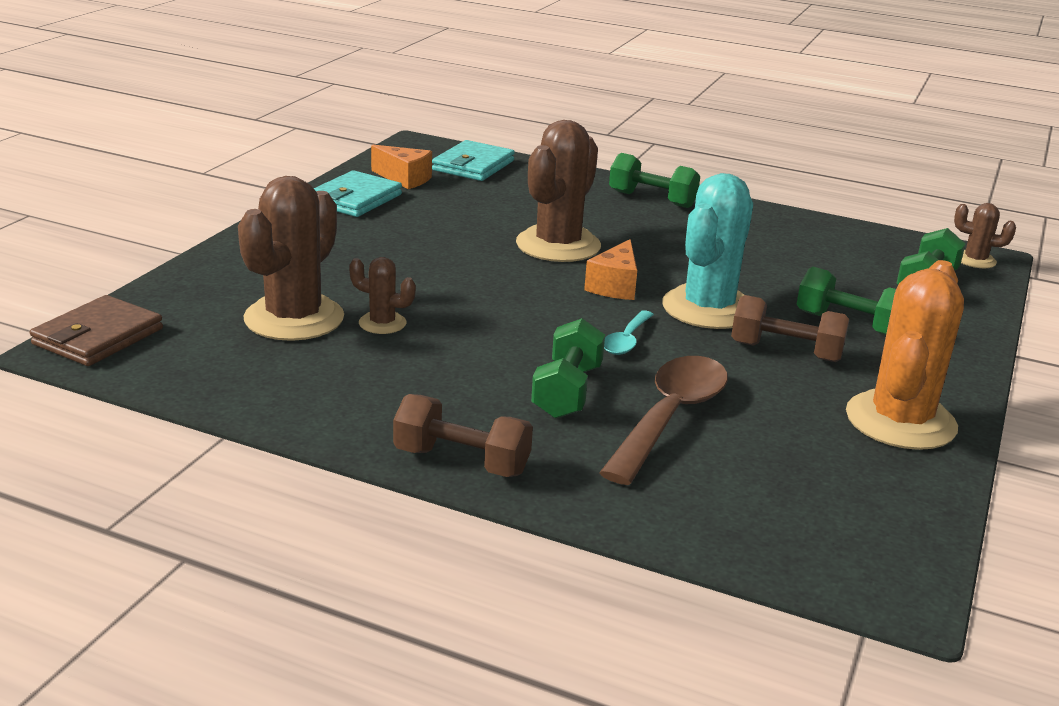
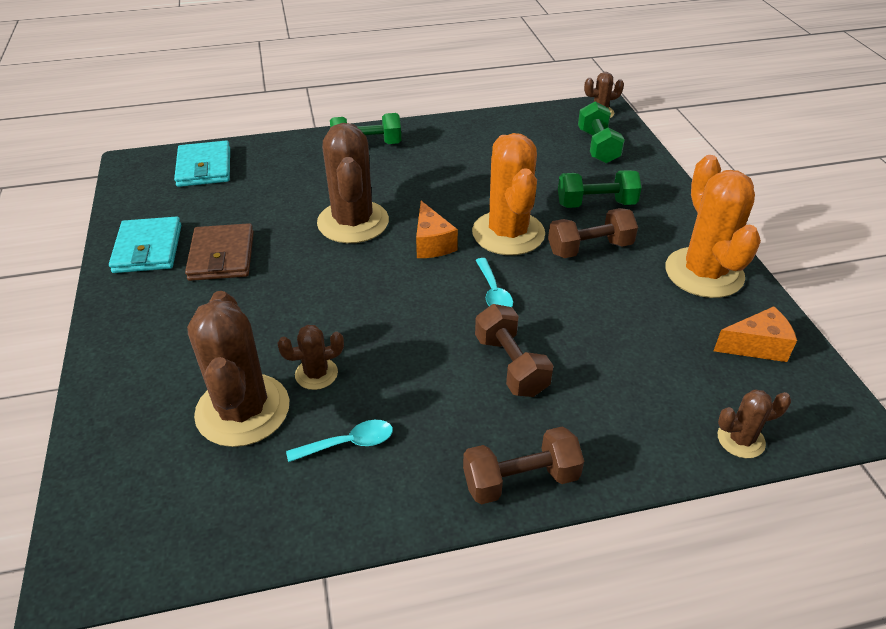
camera: 35 degrees left, 15 degrees up
brown wallet [30,295,163,366] -> brown wallet moved to [185,223,254,281]
orange cheese [371,144,432,189] -> orange cheese moved to [714,306,797,362]
green dumbbell [531,318,605,419] -> brown dumbbell [475,304,554,397]
brown spoon [599,356,728,485] -> none
turquoise cactus [662,173,753,329] -> orange cactus [472,133,545,255]
none -> turquoise spoon [286,420,393,462]
none -> brown cactus [718,389,791,458]

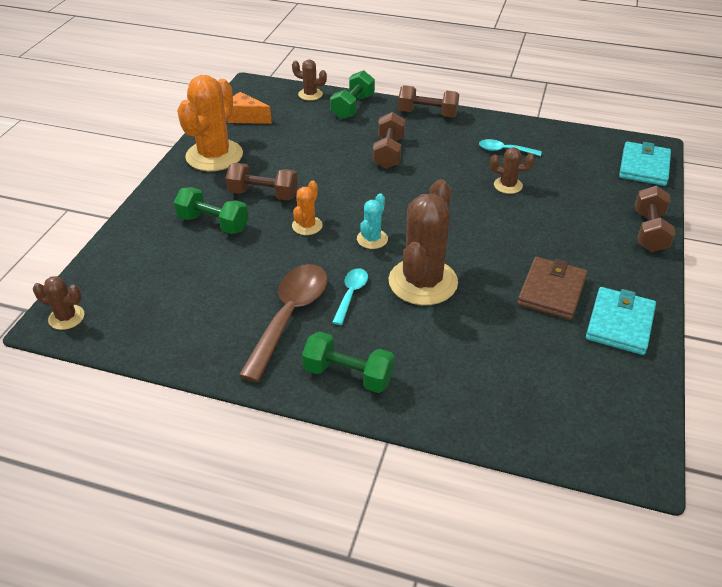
camera: 150 degrees left, 0 degrees up
turquoise wallet [174,141,230,187] -> turquoise wallet moved to [619,141,671,186]
brown cactus [187,291,289,447] -> none
orange cheese [416,201,458,258] -> turquoise cactus [357,193,388,249]
orange cactus [472,133,545,255] -> orange cactus [292,181,323,235], size x0.48
turquoise spoon [475,258,513,307] -> turquoise spoon moved to [332,268,368,325]
green dumbbell [578,101,625,164] -> green dumbbell moved to [330,70,375,119]
none -> brown spoon [238,264,327,382]
none -> brown dumbbell [635,186,675,252]

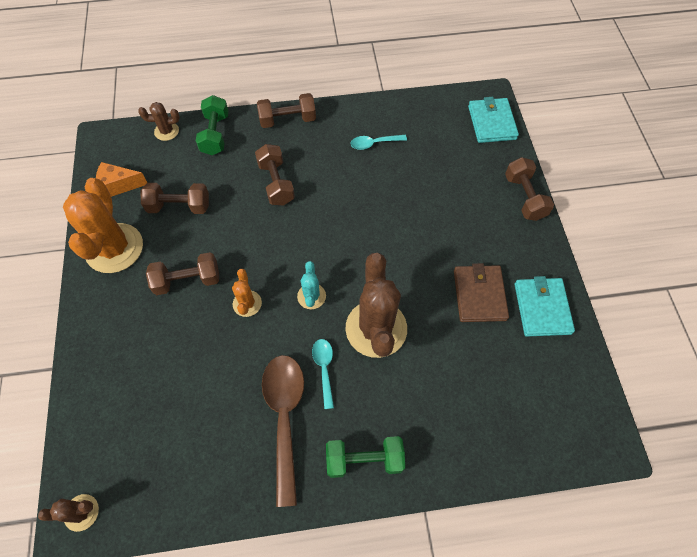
camera: 25 degrees left, 20 degrees up
green dumbbell [174,187,248,234] -> none
brown cactus [490,147,535,194] -> none
none -> brown dumbbell [141,183,209,214]

